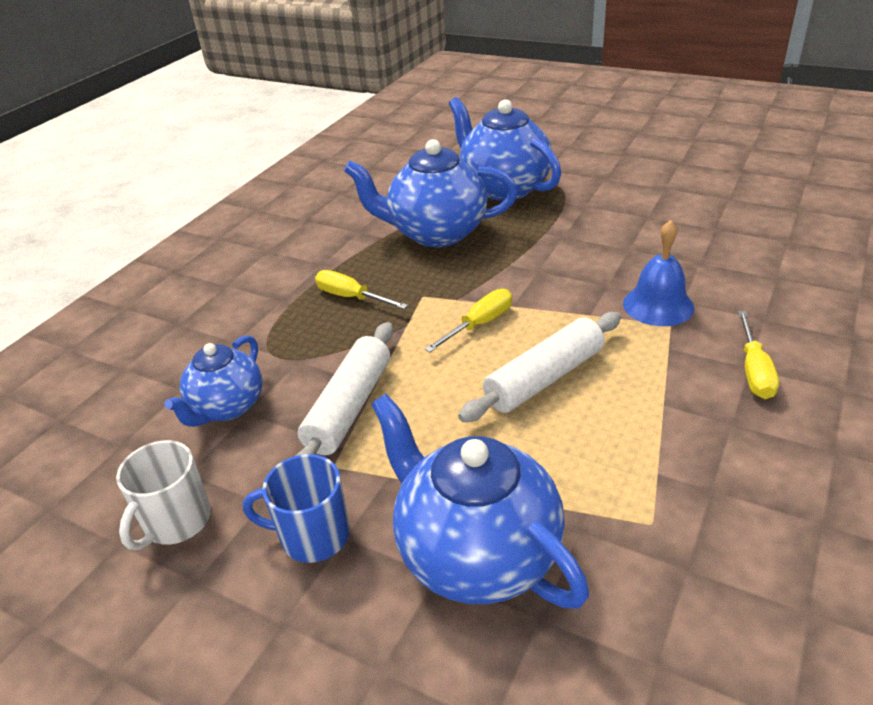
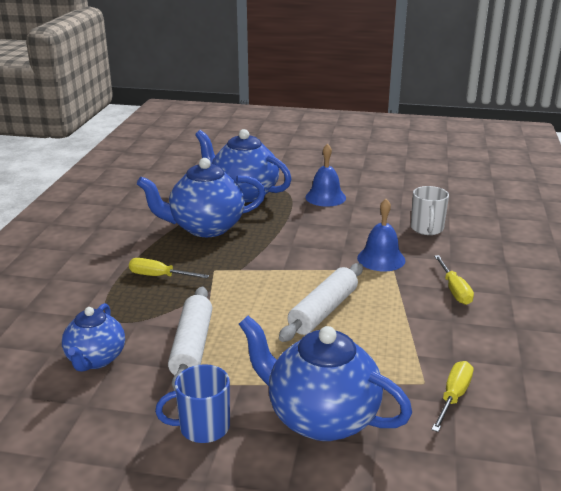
camera: 20 degrees left, 10 degrees down
white mug [116,440,211,550] -> white mug moved to [411,186,449,235]
yellow screwdriver [425,289,512,352] -> yellow screwdriver moved to [431,361,473,432]
none -> blue bell [305,144,346,207]

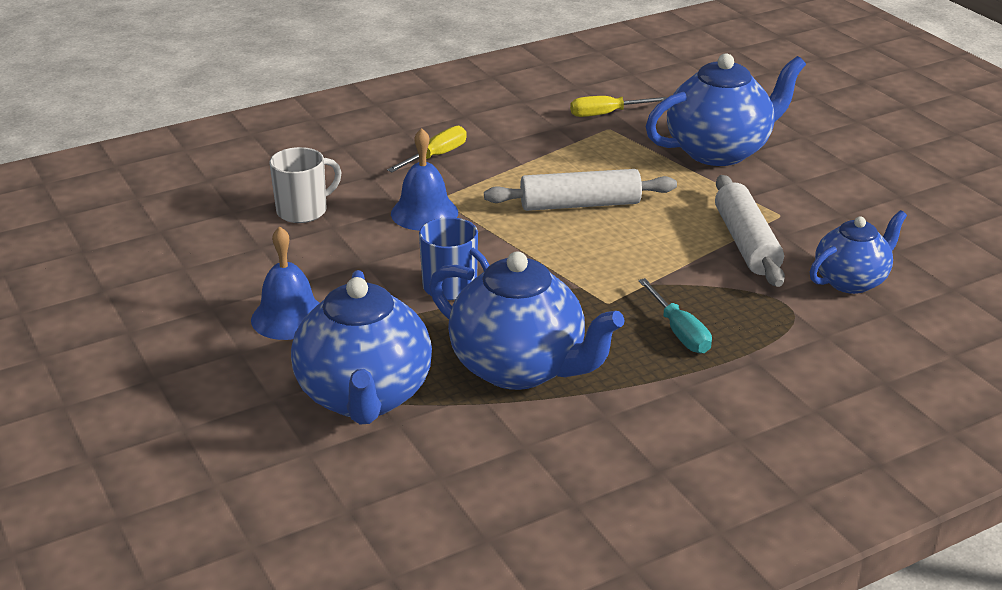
camera: 130 degrees left, 5 degrees up
yellow screwdriver [129,258,209,278] -> turquoise screwdriver [638,278,712,354]
blue mug [155,364,230,443] -> blue mug moved to [419,217,490,300]
white rolling pin [168,287,212,391] -> white rolling pin turned 60 degrees counterclockwise [715,175,785,287]
blue teapot [239,316,412,441] -> blue teapot turned 105 degrees counterclockwise [646,53,806,166]

